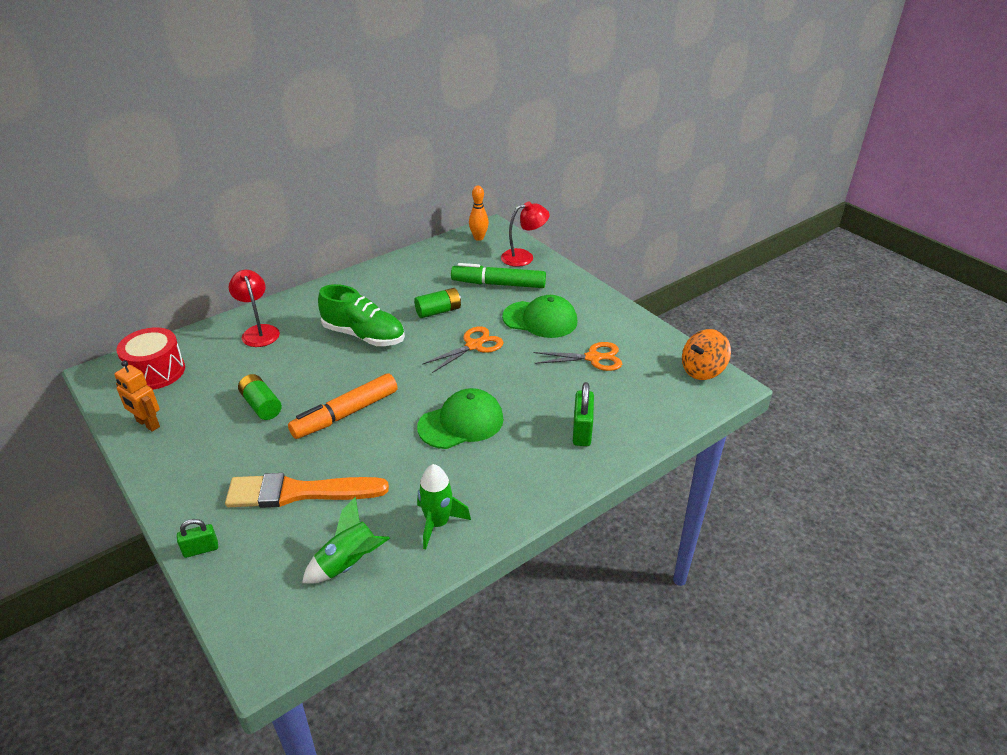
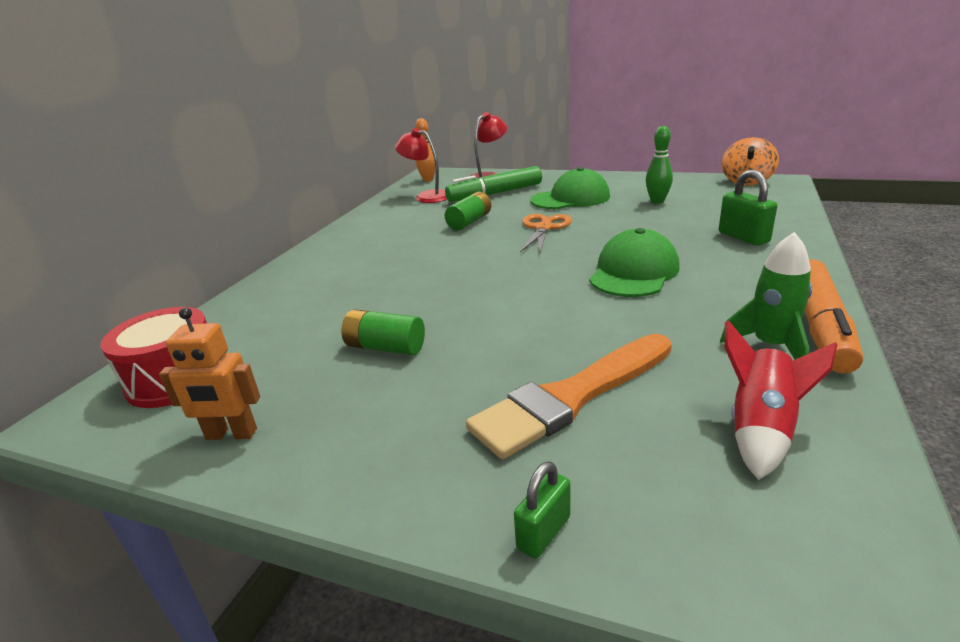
camera: 30 degrees left, 10 degrees down
red lamp [228,270,280,347] -> red lamp moved to [395,128,447,203]
orange marker [288,374,398,439] -> orange marker moved to [805,259,863,374]
green rocket [302,497,390,584] -> red rocket [724,320,837,480]
green shoe [318,284,405,346] -> none
orange scissors [534,342,622,371] -> green bowling pin [646,126,673,204]

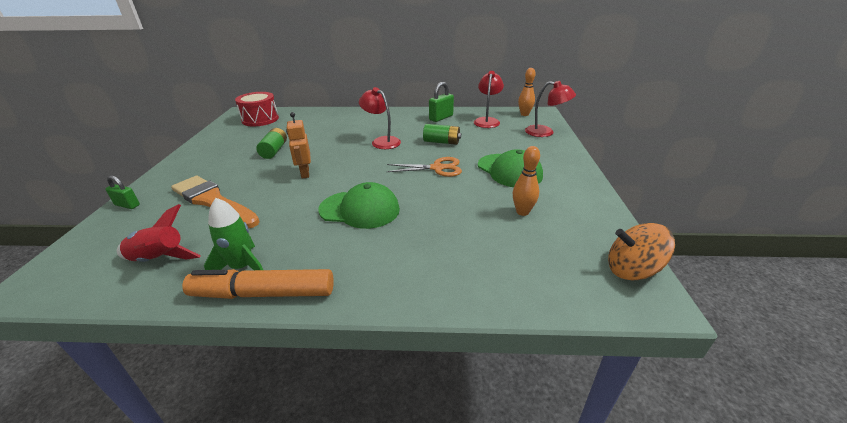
camera: 70 degrees right, 5 degrees up
orange robot [159,308,260,440] -> orange robot moved to [286,112,311,179]
green marker [445,166,542,202] -> none
green bowling pin [646,126,673,204] -> orange bowling pin [513,146,540,216]
green padlock [719,170,777,246] -> green padlock moved to [429,82,454,122]
none -> red lamp [359,87,401,149]

